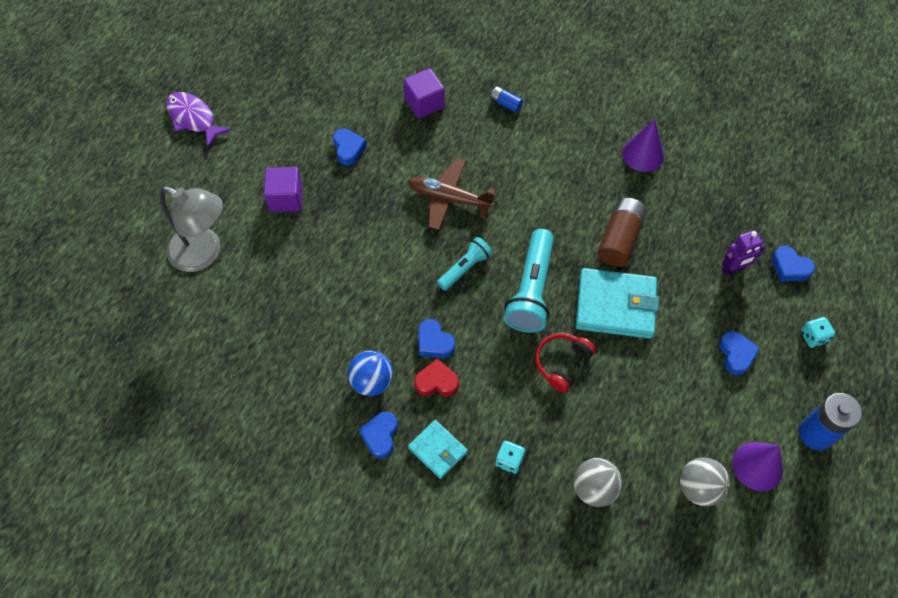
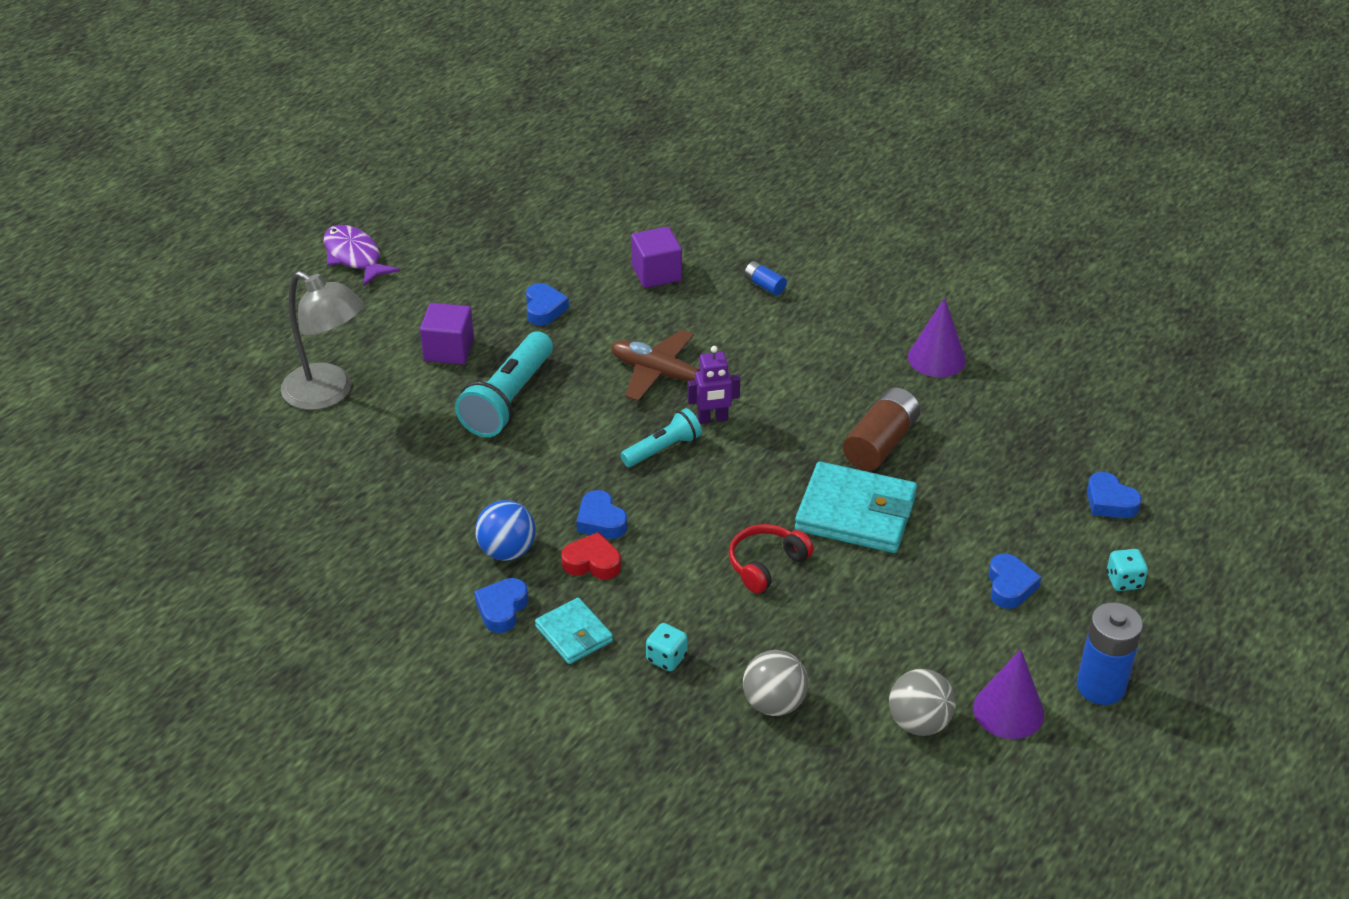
camera: 10 degrees right, 20 degrees down
turquoise flashlight [504,229,554,333] -> turquoise flashlight moved to [455,332,553,437]
purple robot [722,230,765,276] -> purple robot moved to [687,346,740,424]

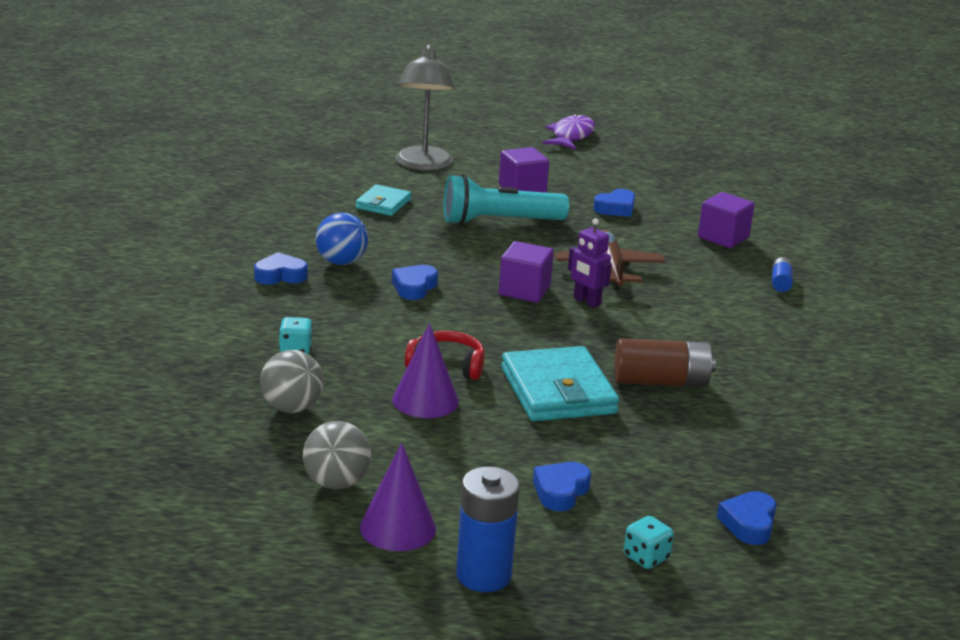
camera: 55 degrees right, 15 degrees down
turquoise wallet [535,598,613,664] -> turquoise wallet moved to [355,184,412,216]
red heart [561,532,621,579] -> none
turquoise flashlight [621,408,702,467] -> purple cube [499,241,554,303]
purple cone [908,298,966,377] -> purple cone moved to [392,323,459,418]
blue heart [988,554,1041,609] -> blue heart turned 150 degrees clockwise [533,462,591,511]

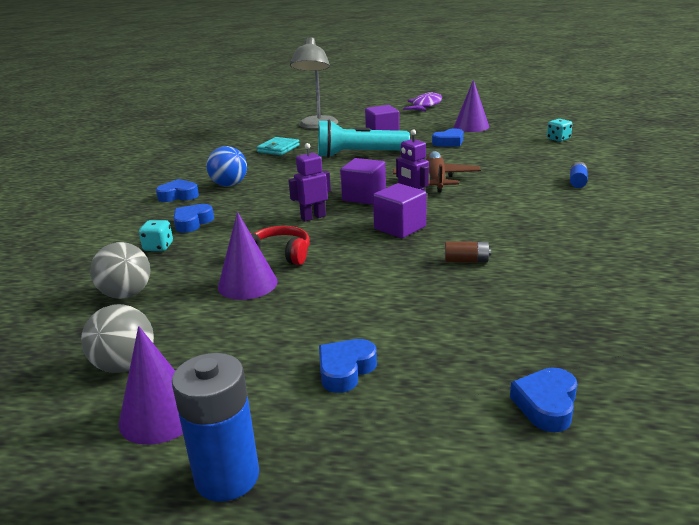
camera: 10 degrees right, 0 degrees up
blue heart [392,265,438,300] -> blue heart moved to [174,204,214,233]
turquoise wallet [501,346,619,421] -> none
brown battery [614,338,716,387] -> brown battery [445,242,491,263], size x0.51
turquoise dice [624,516,674,569] -> turquoise dice moved to [547,119,572,142]
purple cube [698,192,755,248] -> purple cube moved to [373,183,427,238]
none -> purple robot [288,143,331,222]
none -> purple cone [454,79,489,132]

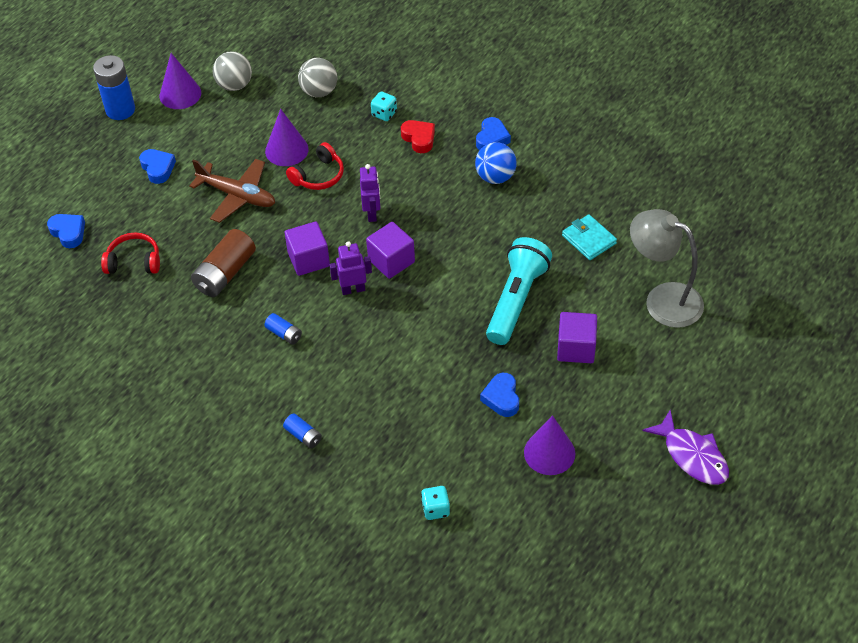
camera: 115 degrees right, 25 degrees up
blue heart [174,204,214,233] -> red heart [401,120,435,153]
brown plane [393,151,481,192] -> brown plane moved to [189,159,275,223]
brown battery [445,242,491,263] -> brown battery [191,229,256,297], size x1.96
none -> red headphones [101,232,160,274]
none -> blue battery [264,313,302,345]

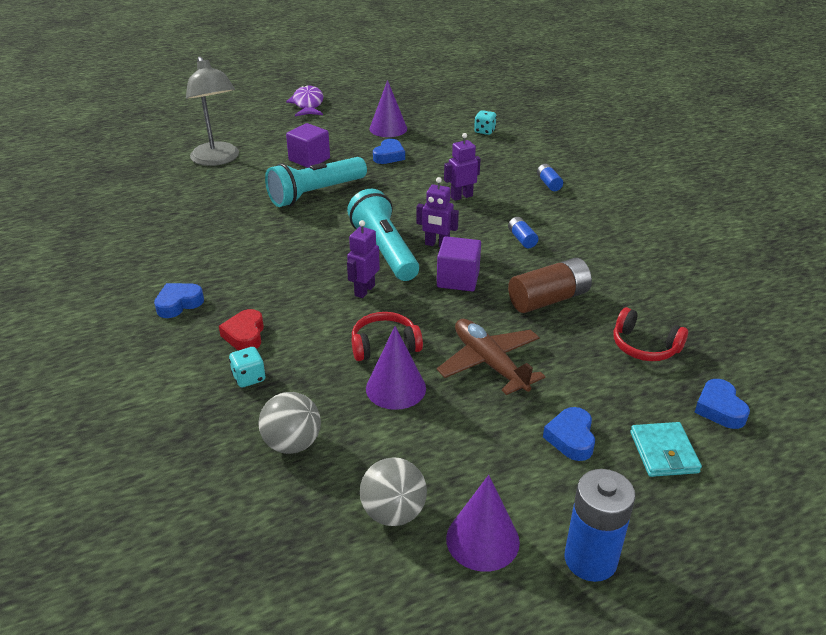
camera: 150 degrees left, 15 degrees down
purple cube [366,222,415,279] -> turquoise flashlight [347,188,419,281]
blue ball [475,142,517,184] -> none
turquoise wallet [562,214,617,260] -> turquoise wallet moved to [630,422,702,477]
none -> purple robot [444,133,481,201]

